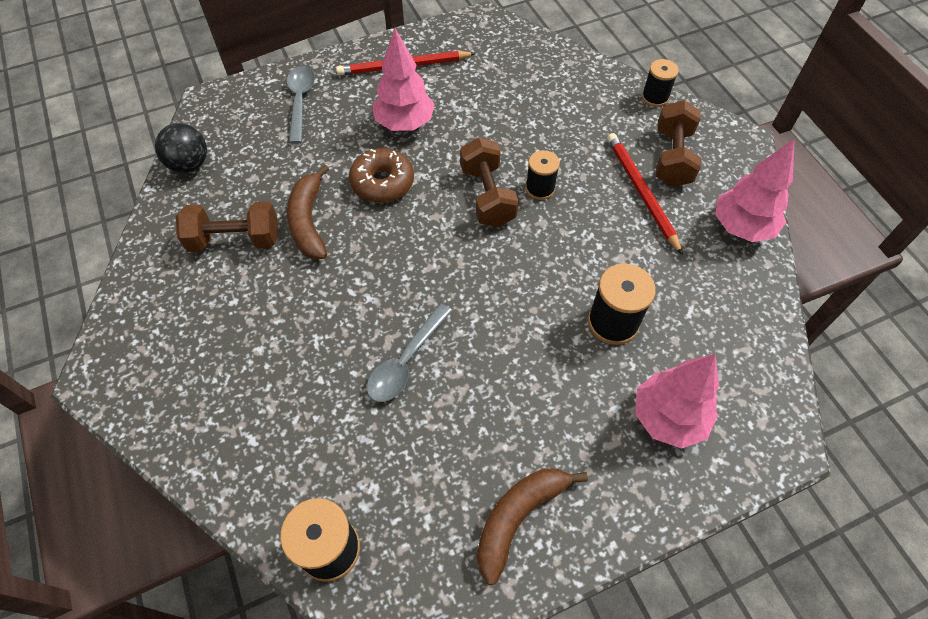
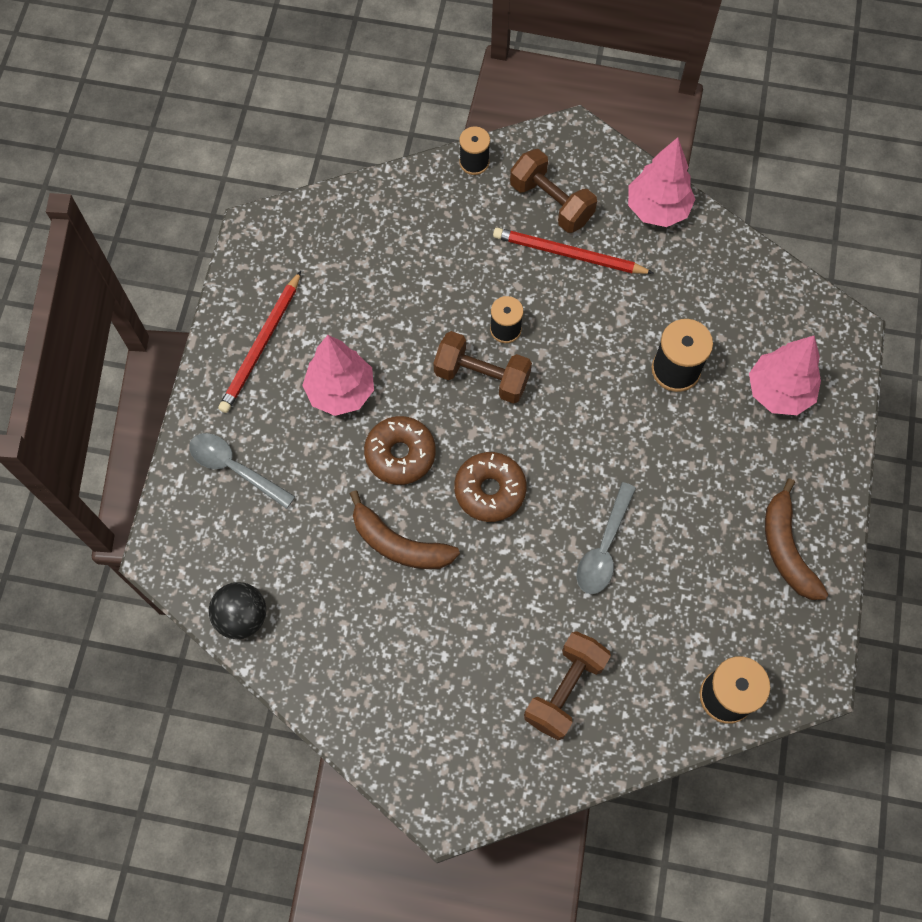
camera: 55 degrees left, 10 degrees up
brown dumbbell [176,201,278,252] -> brown dumbbell moved to [524,631,611,740]
grey spoon [367,303,452,402] -> grey spoon turned 45 degrees clockwise [577,482,636,594]
none -> brown donut [454,452,527,522]

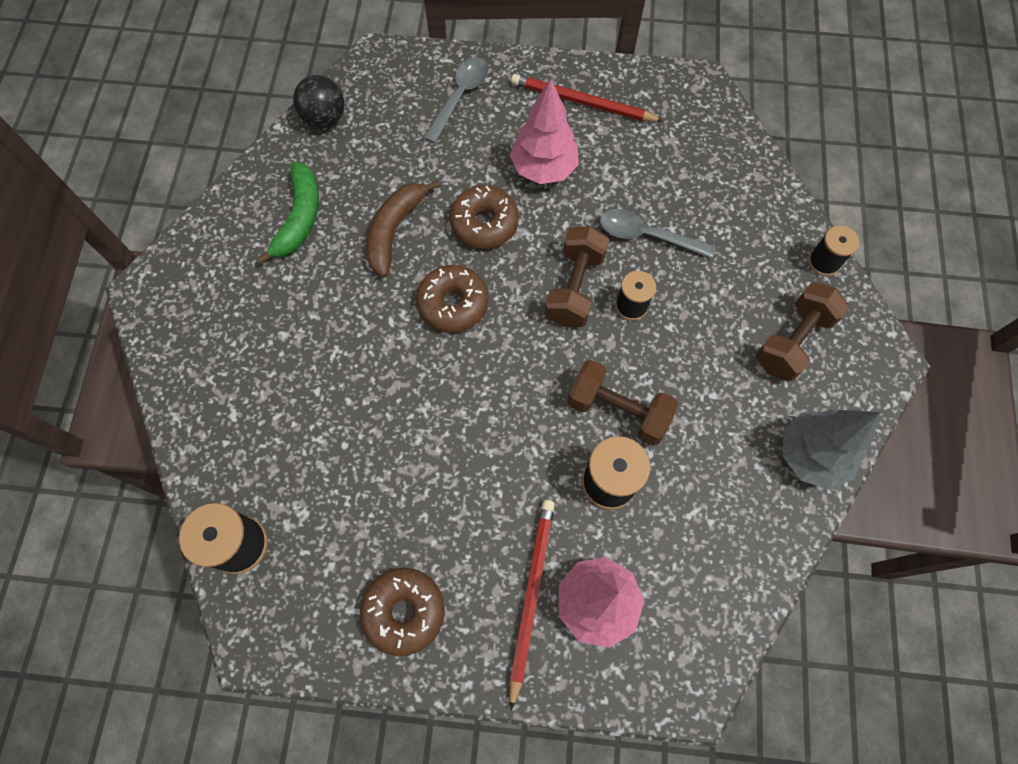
camera: 85 degrees right, 0 degrees up
red pencil [493,228,653,274] -> red pencil moved to [509,500,555,710]
brown dumbbell [524,631,611,740] -> brown dumbbell moved to [568,360,678,446]
grey spoon [577,482,636,594] -> grey spoon moved to [600,209,715,258]
pink tree [628,137,695,227] -> grey tree [783,409,881,489]
brown banana [765,478,828,600] -> brown donut [360,568,445,656]
none -> green banana [256,162,319,265]

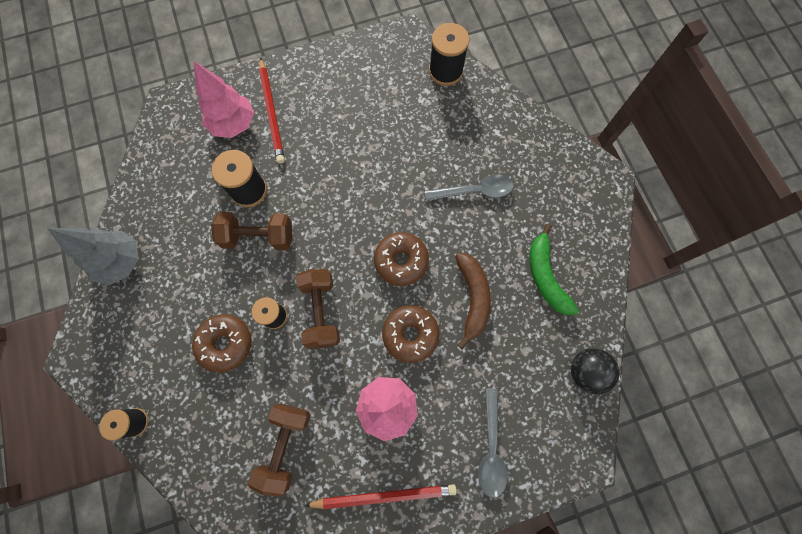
camera: 155 degrees right, 5 degrees up
brown donut [360,568,445,656] -> brown donut moved to [192,314,251,373]
grey spoon [600,209,715,258] -> grey spoon moved to [425,174,514,201]
brown dumbbell [756,282,850,381] -> brown dumbbell moved to [248,404,311,497]

